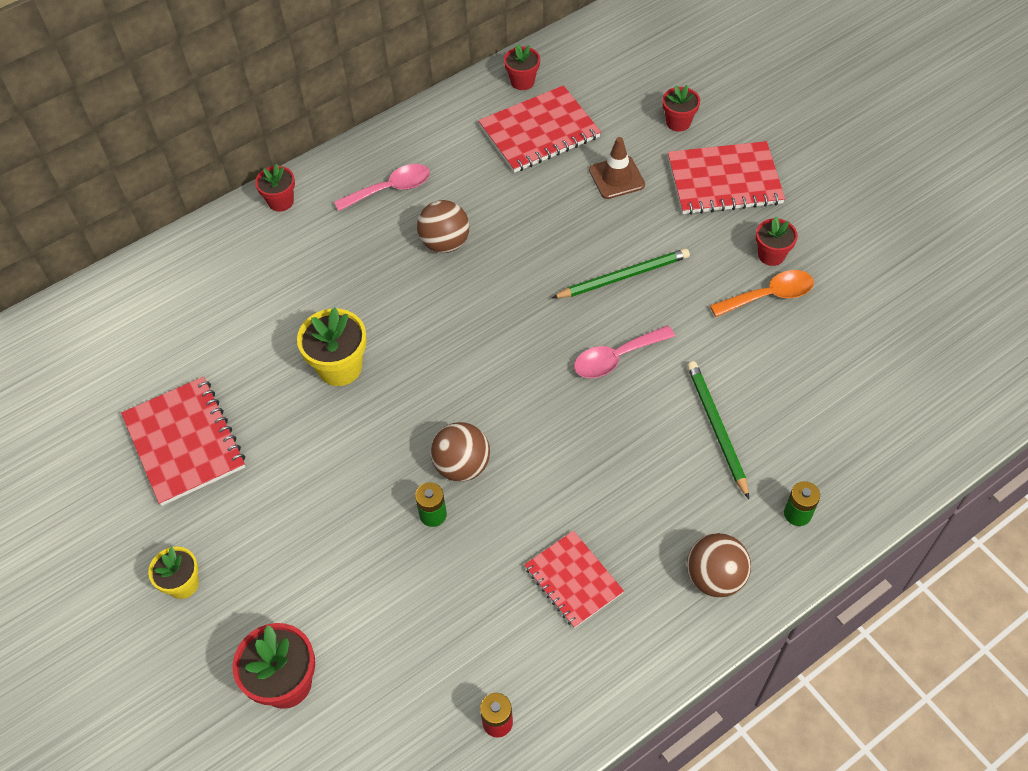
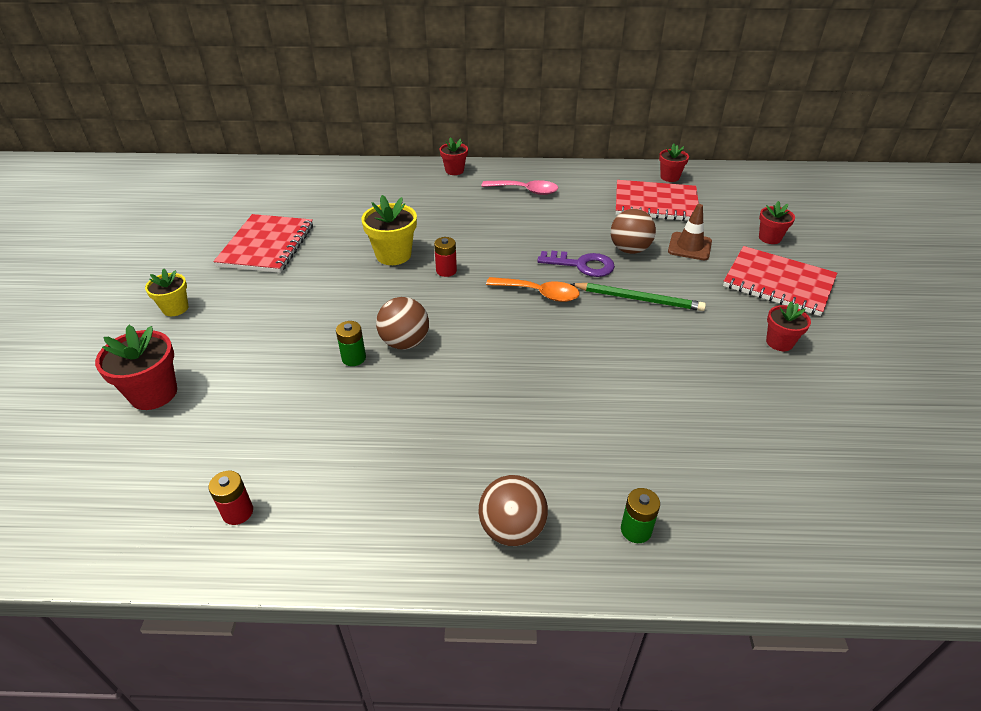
camera: 35 degrees right, 15 degrees down
brown ball [417,200,469,253] -> brown ball moved to [611,209,656,254]
red notebook [524,531,624,628] -> none
pink spoon [574,325,675,378] -> none
green pencil [687,361,749,499] -> none
orange spoon [710,270,814,317] -> orange spoon moved to [486,277,580,302]
none -> red battery [434,237,457,277]
none -> purple key [537,251,615,277]

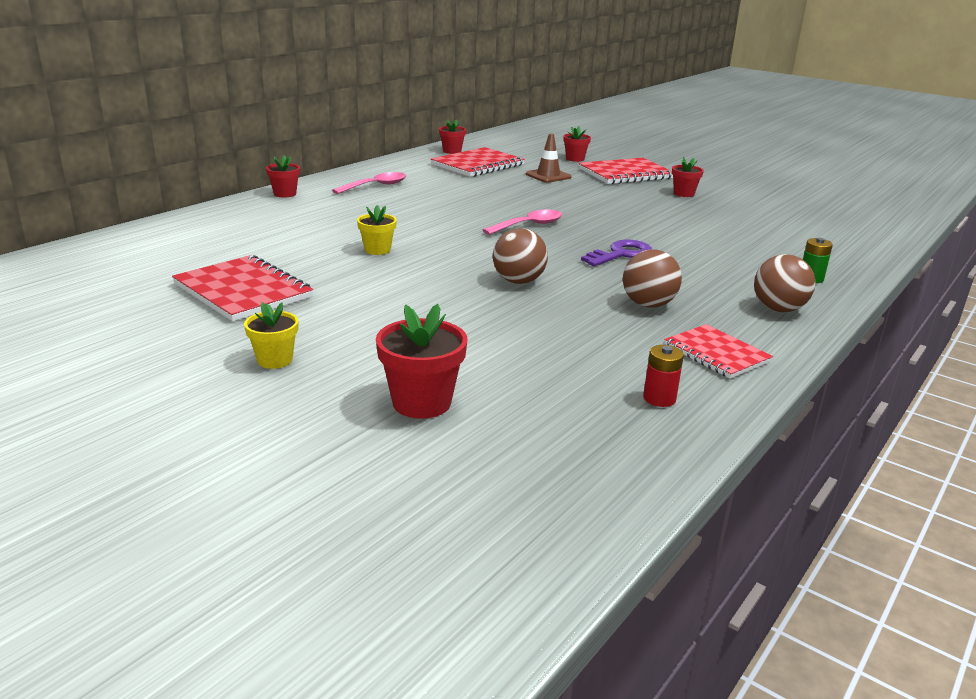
camera: 55 degrees left, 15 degrees down
green battery [336,321,366,366] -> none
yellow flower pot [361,195,417,265] -> yellow flower pot [357,205,397,255], size x0.64
red battery [434,237,457,277] -> none
orange spoon [486,277,580,302] -> pink spoon [483,210,562,235]
purple key [537,251,615,277] -> purple key moved to [581,240,652,266]
green pencil [571,283,706,311] -> none
brown ball [611,209,656,254] -> brown ball moved to [623,250,682,307]
none -> red notebook [664,324,773,379]

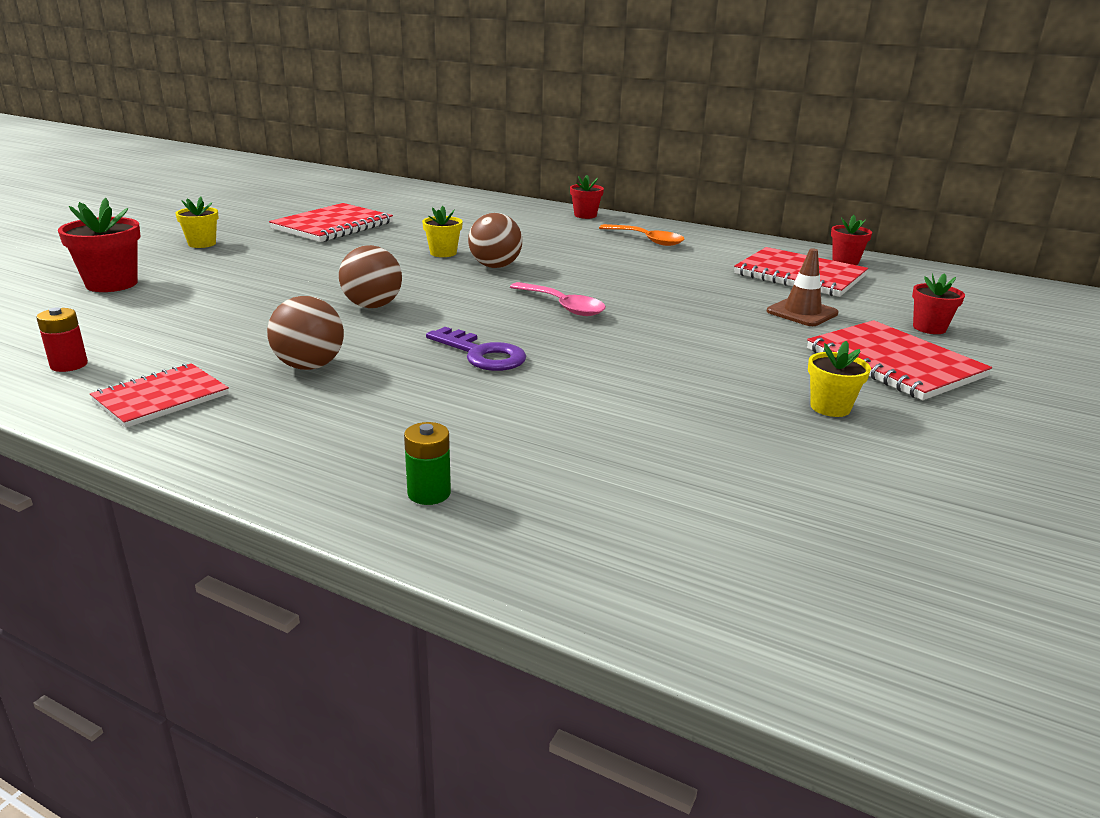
camera: 80 degrees right, 0 degrees up
pink spoon [332,172,406,194] -> orange spoon [599,224,685,246]
red flower pot [672,157,704,197] -> yellow flower pot [808,341,871,417]
brown ball [754,254,815,312] -> brown ball moved to [468,213,522,268]

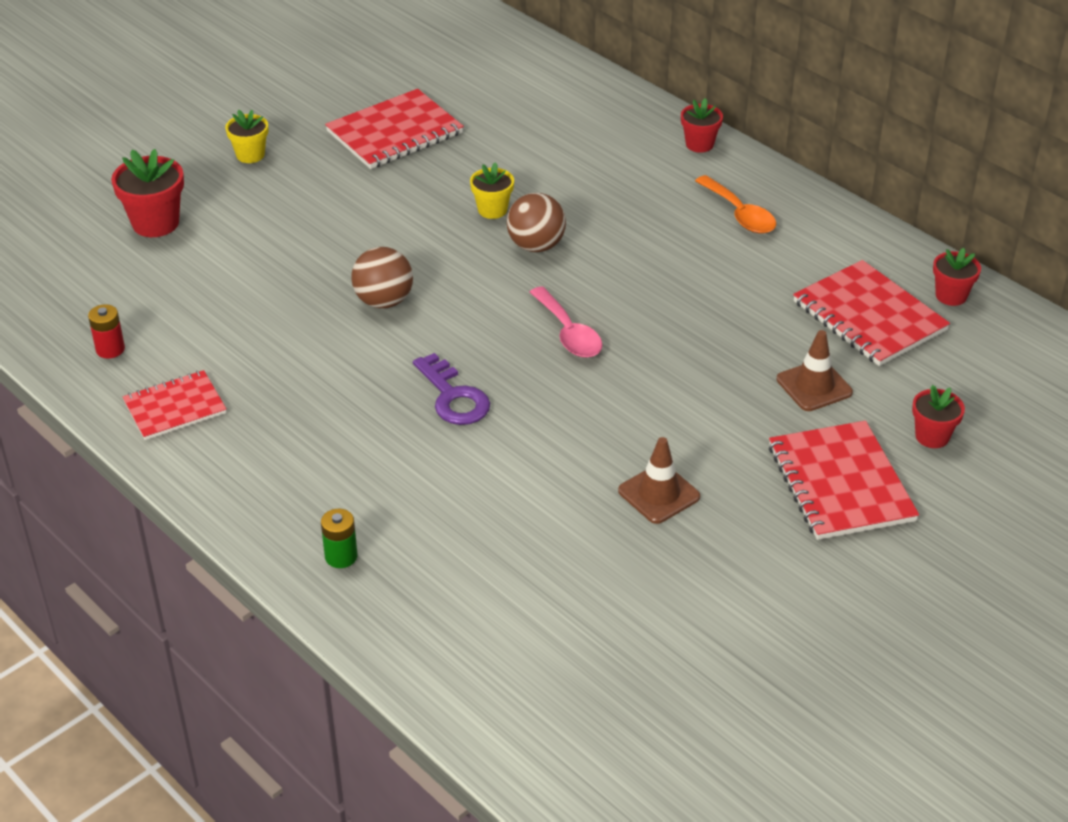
camera: 20 degrees right, 15 degrees up
brown ball [267,296,344,370] -> none
yellow flower pot [808,341,871,417] -> none
none -> brown traffic cone [618,437,700,524]

